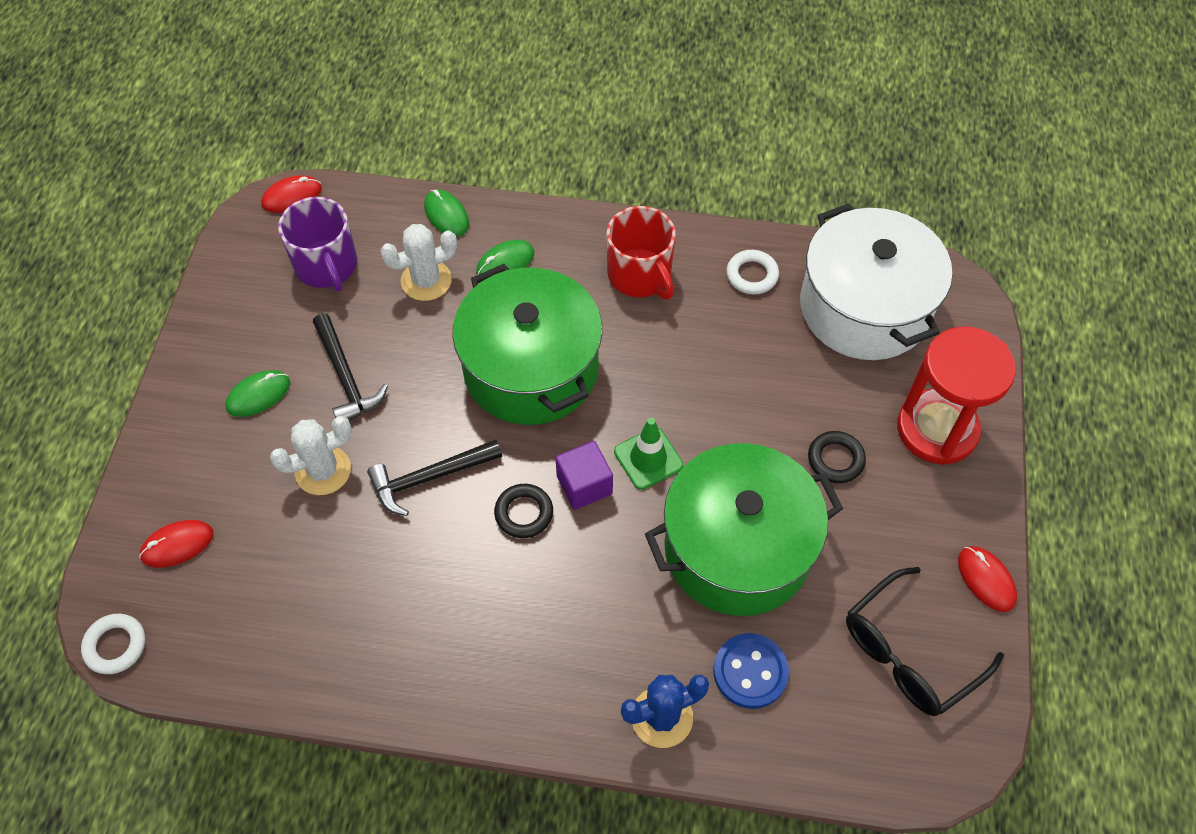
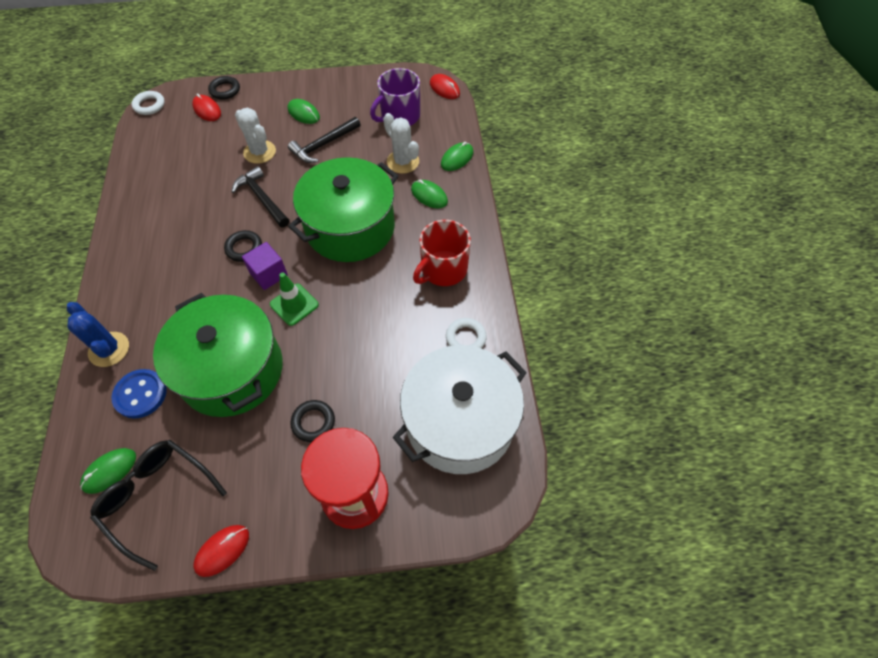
camera: 75 degrees right, 0 degrees up
none -> green mouse [80,448,136,494]
none -> black ring [208,76,240,100]

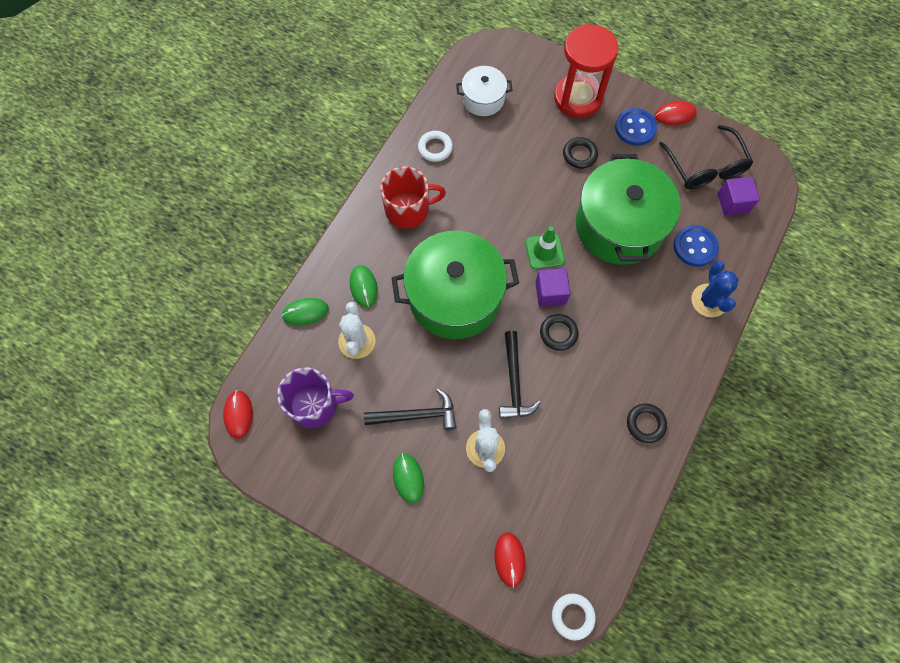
camera: 145 degrees left, 10 degrees up
green mouse [80,448,136,494] -> purple cube [718,177,760,216]
black ring [208,76,240,100] -> black ring moved to [627,404,667,443]
white pot [392,345,527,474] -> white pot [456,66,512,116], size x0.51
none -> blue button [615,108,657,146]

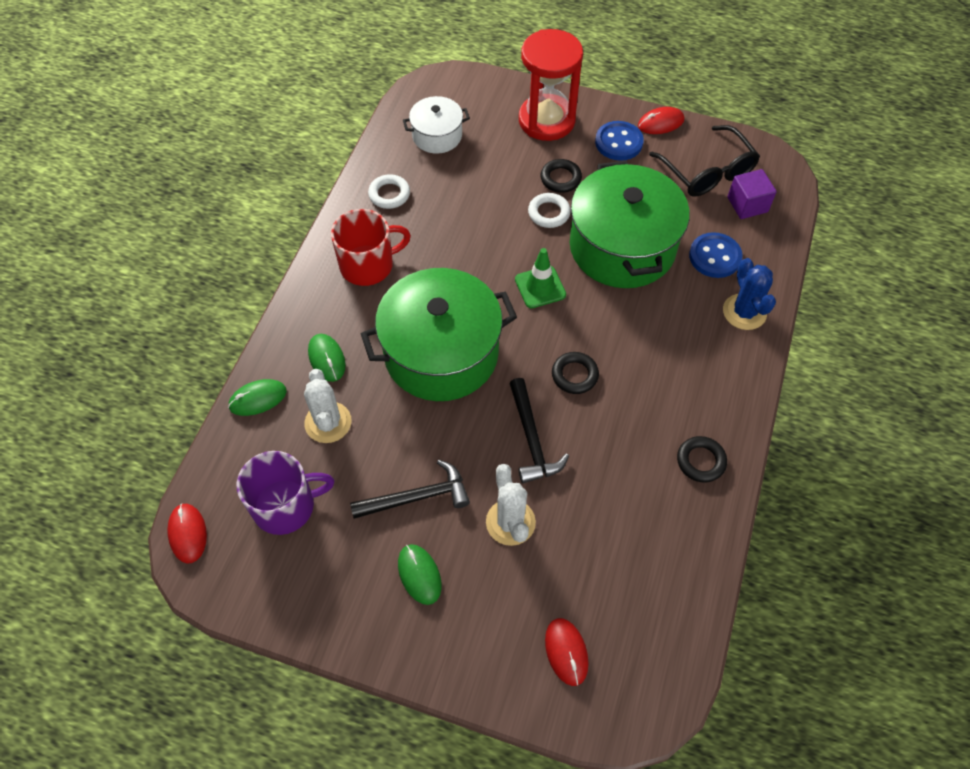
camera: 10 degrees left, 10 degrees down
purple cube [535,268,571,307] -> none
white ring [552,593,596,641] -> white ring moved to [528,193,571,228]

